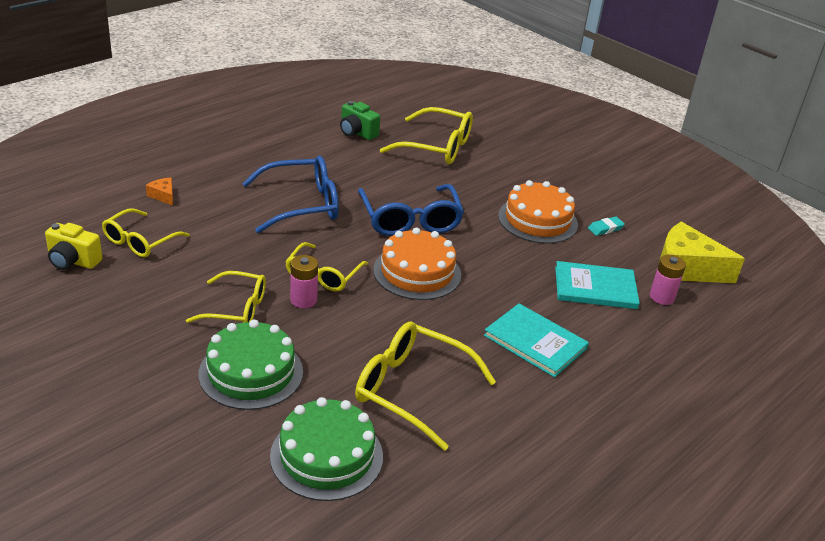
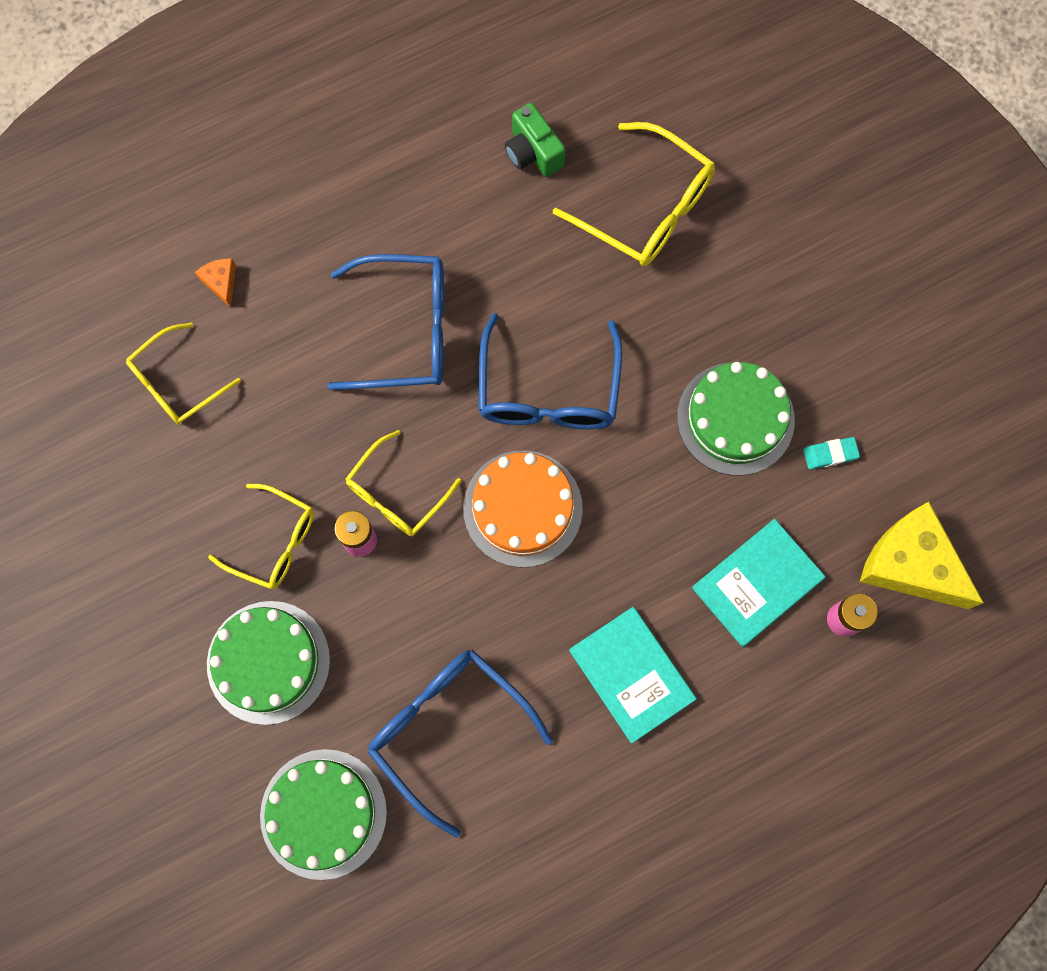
camera: 20 degrees right, 40 degrees up
yellow camera [45,223,102,270] -> none
yellow glasses [355,321,496,451] -> blue glasses [367,650,553,837]
orange cake [498,180,578,244] -> green cake [677,362,795,476]
turquoise book [555,261,640,309] -> turquoise book turned 60 degrees counterclockwise [692,519,825,647]

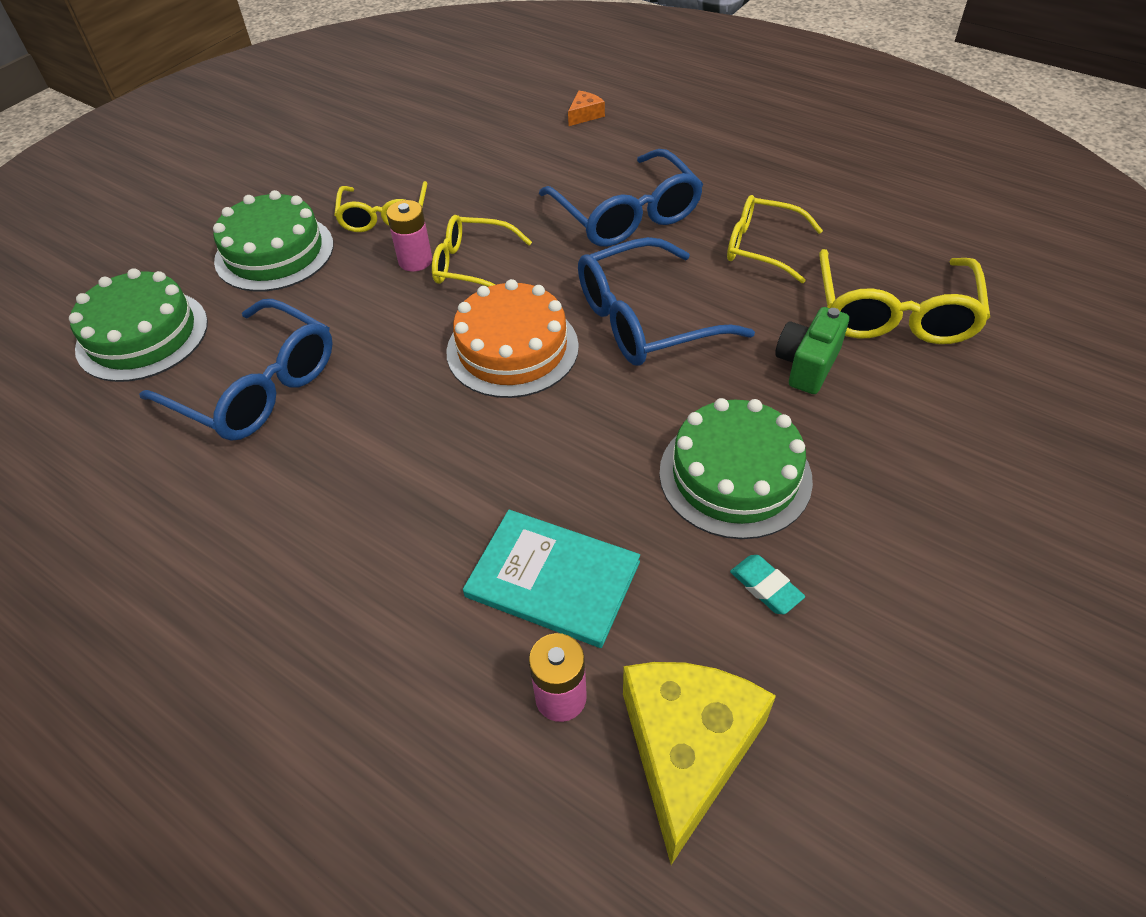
camera: 65 degrees right, 25 degrees down
yellow glasses [126,323,241,425] -> yellow glasses moved to [727,195,823,283]
blue glasses [367,650,553,837] -> blue glasses turned 105 degrees clockwise [139,299,333,441]
green camera [505,103,566,177] -> green camera moved to [775,307,849,394]
turquoise book [569,607,697,744] -> none

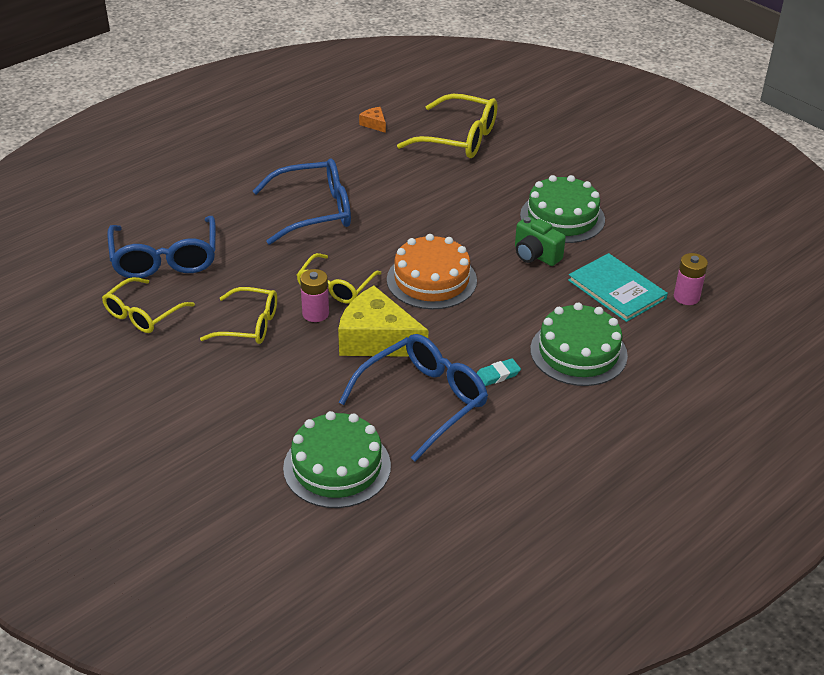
camera: 80 degrees left, 10 degrees down
green cake [213,190,333,292] -> green cake moved to [530,303,628,386]
turquoise book [463,509,640,648] -> turquoise book turned 75 degrees counterclockwise [568,253,668,322]
orange cheese [568,91,605,126] -> orange cheese moved to [359,107,386,133]
blue glasses [578,237,755,366] -> blue glasses moved to [107,216,216,278]
yellow cheese [623,662,776,865] -> yellow cheese moved to [338,286,428,357]
yellow glasses [727,195,823,283] -> yellow glasses moved to [102,277,195,333]
turquoise eraser [730,555,805,614] -> turquoise eraser moved to [477,358,521,386]
green camera [775,307,849,394] -> green camera moved to [515,216,566,266]

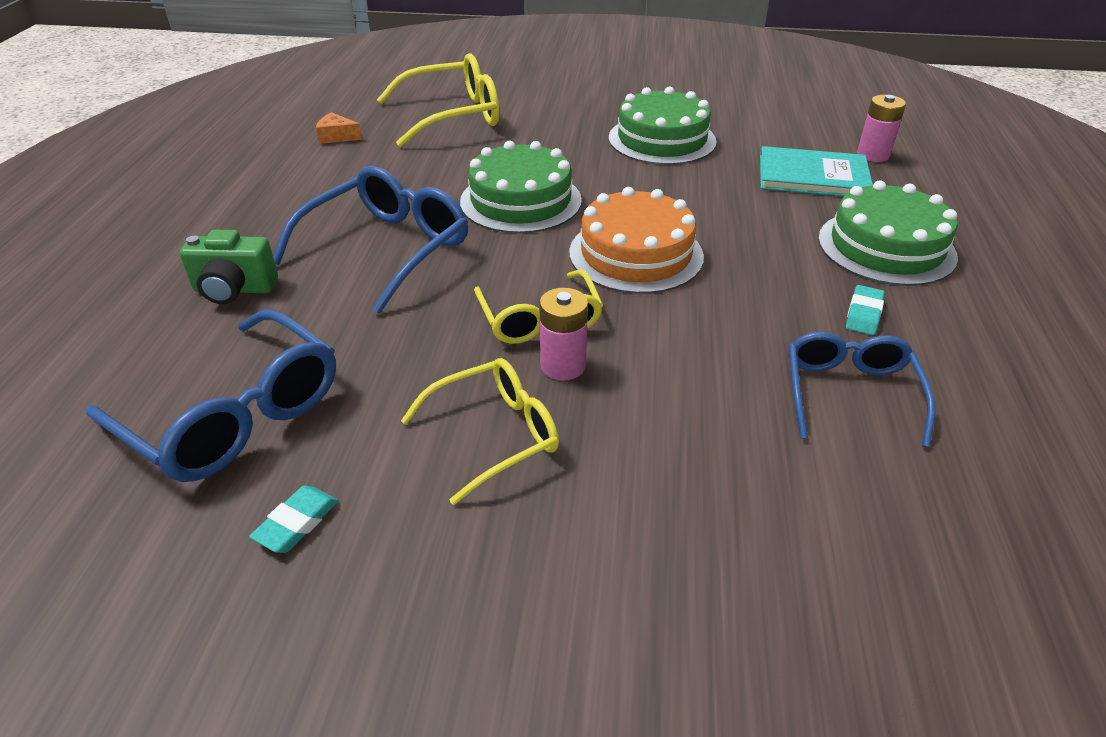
camera: 40 degrees left, 0 degrees up
yellow glasses [102,277,195,333] -> turquoise eraser [249,485,339,553]
green cake [283,411,391,508] -> green cake moved to [460,141,582,233]
yellow cheese [338,286,428,357] -> none
blue glasses [339,334,488,462] -> blue glasses [789,332,935,447], size x0.66
green camera [515,216,566,266] -> green camera moved to [180,230,278,304]

